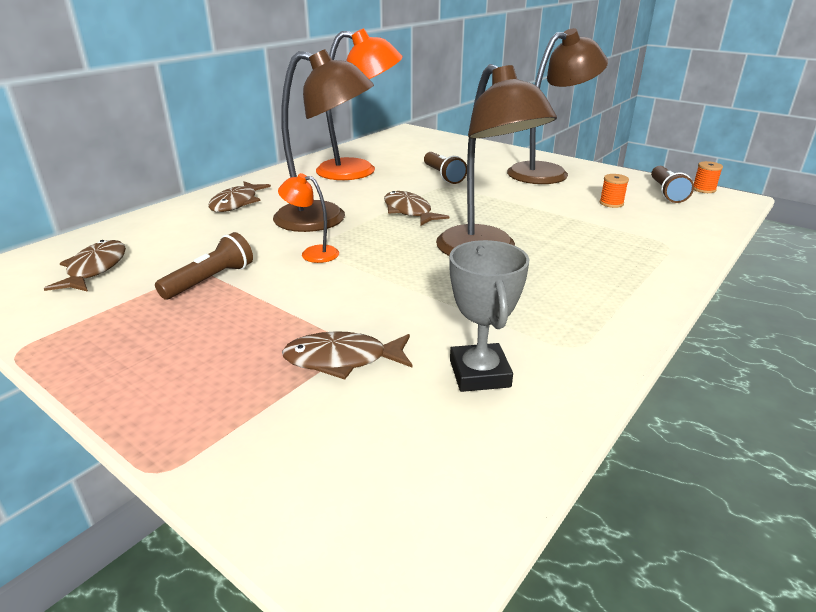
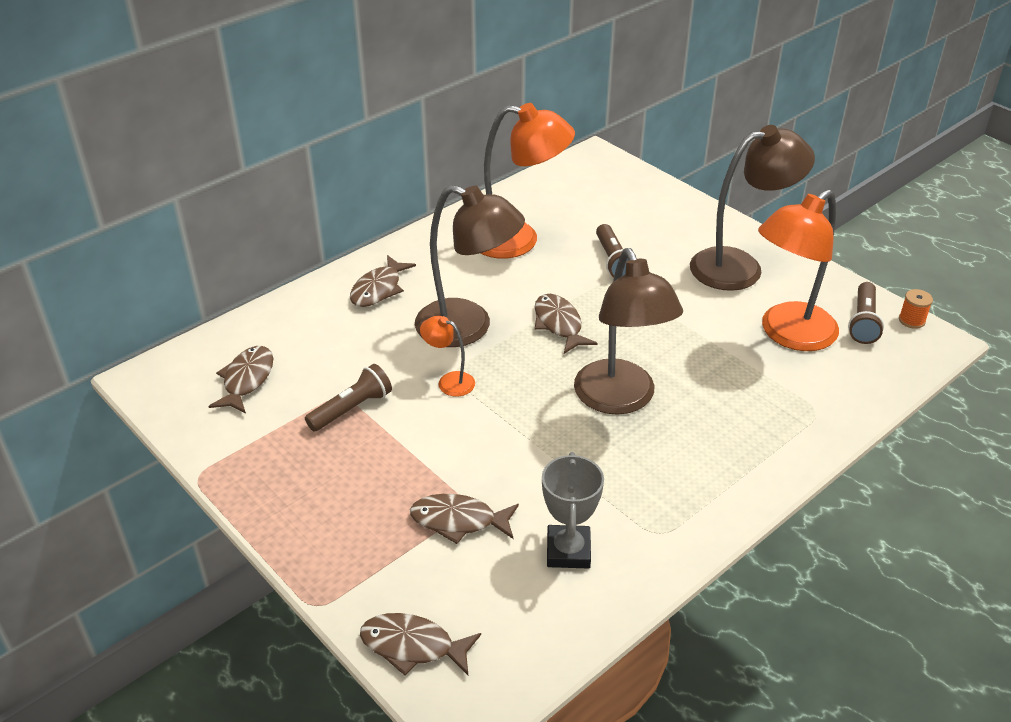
camera: 10 degrees right, 10 degrees up
orange spool [600,174,629,208] -> orange lamp [758,189,839,351]
none -> brown fish [360,613,481,676]

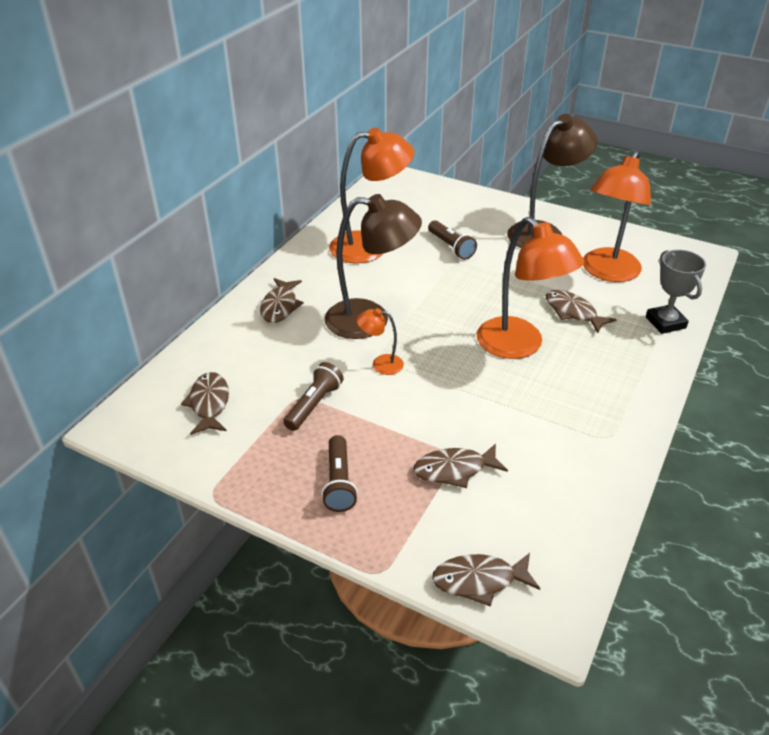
camera: 20 degrees left, 0 degrees up
brown fish [535,294,597,354] -> brown fish moved to [546,290,617,333]
grey trophy [542,452,604,569] -> grey trophy moved to [646,250,706,334]
brown lamp [574,248,683,415] -> orange lamp [477,217,584,359]
brown flashlight [848,282,884,344] -> brown flashlight moved to [321,435,358,512]
orange spool [899,289,933,329] -> none

